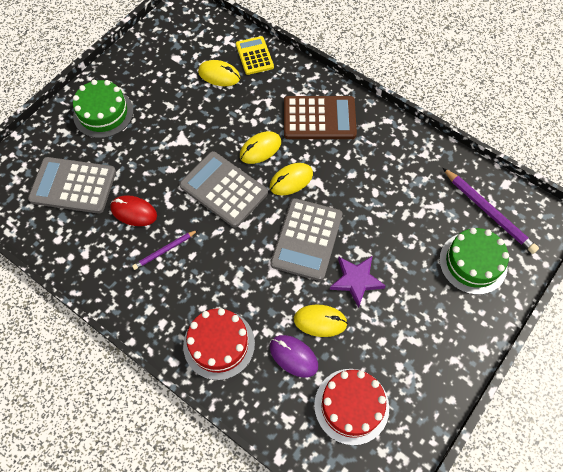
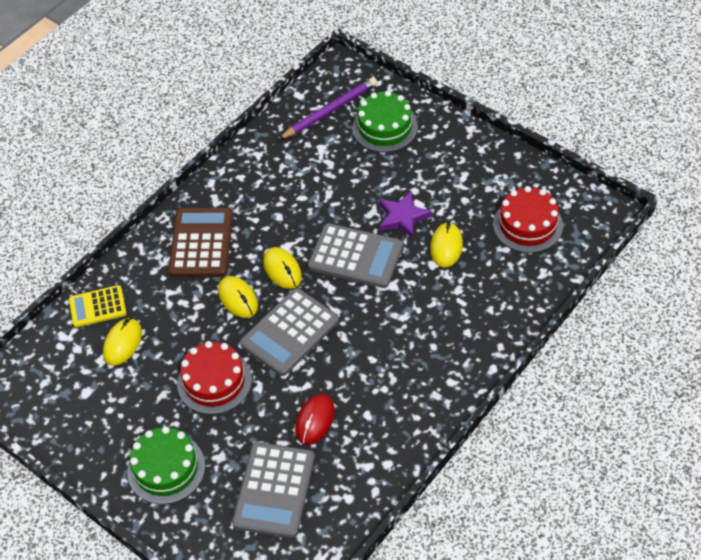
camera: 85 degrees left, 10 degrees down
purple pencil [132,230,198,270] -> none
red cake [183,308,255,380] -> red cake moved to [177,341,252,415]
purple mouse [270,335,318,378] -> none

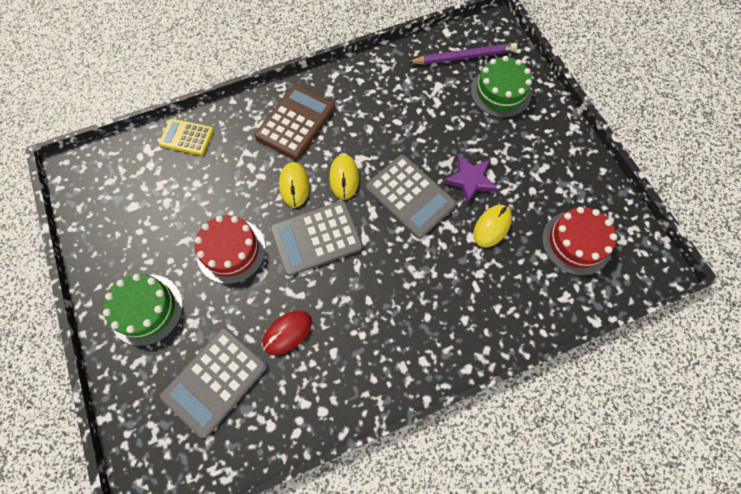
camera: 25 degrees right, 15 degrees up
yellow mouse [103,318,142,366] -> none

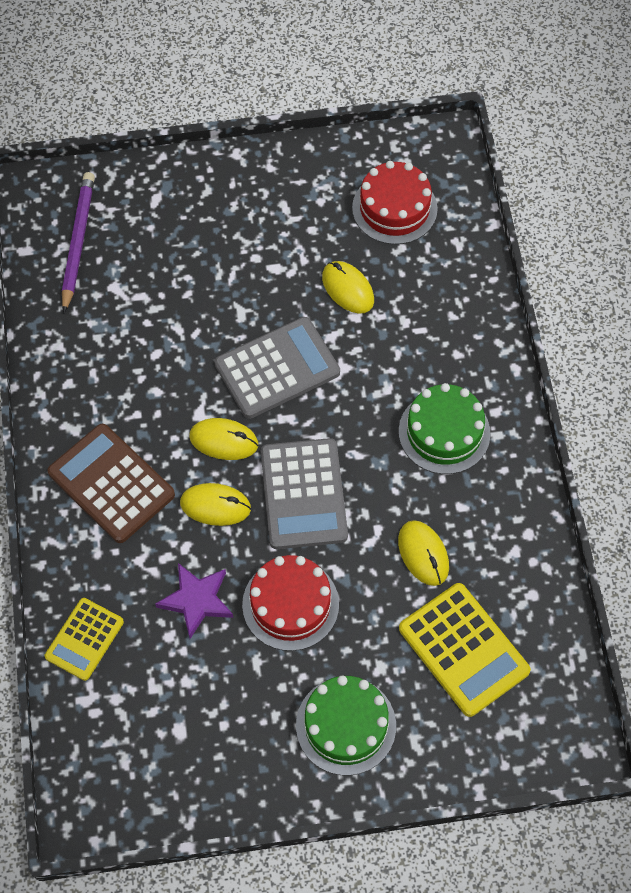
camera: 75 degrees left, 5 degrees down
grey calculator [160,328,267,438] -> yellow calculator [399,583,531,717]
red mouse [263,311,312,355] -> yellow mouse [398,520,449,586]
purple star [444,155,497,204] -> purple star moved to [155,563,233,639]
green cake [471,56,532,117] -> green cake moved to [399,383,491,474]

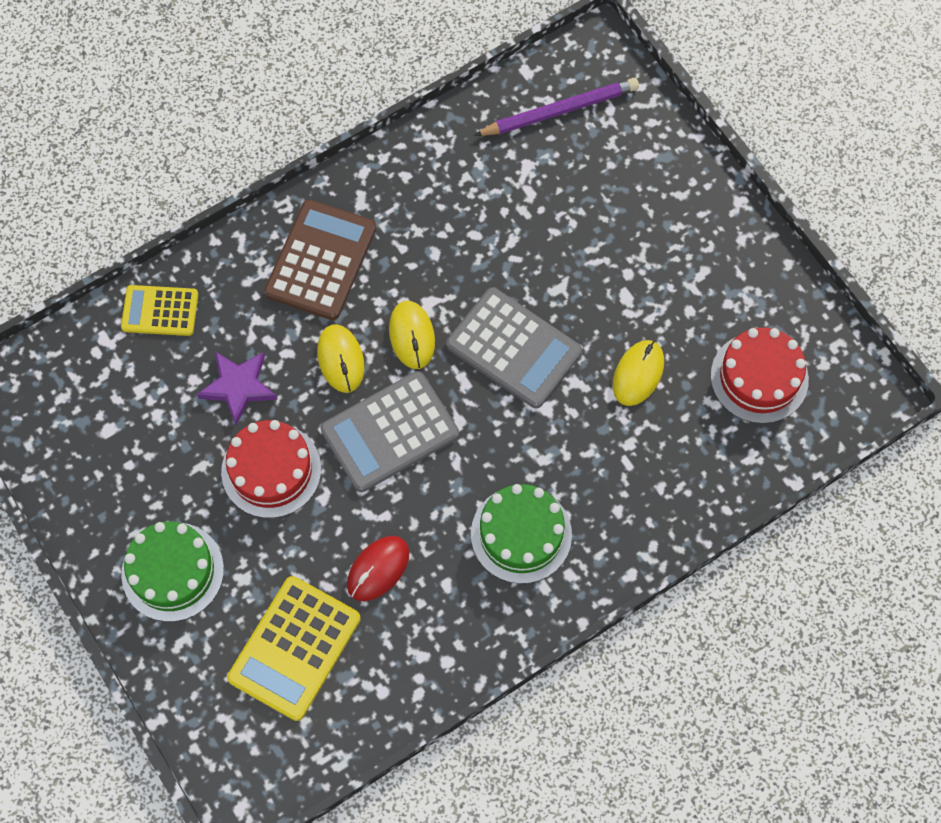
camera: 65 degrees right, 5 degrees up
yellow mouse [398,520,449,586] -> red mouse [347,536,409,601]

